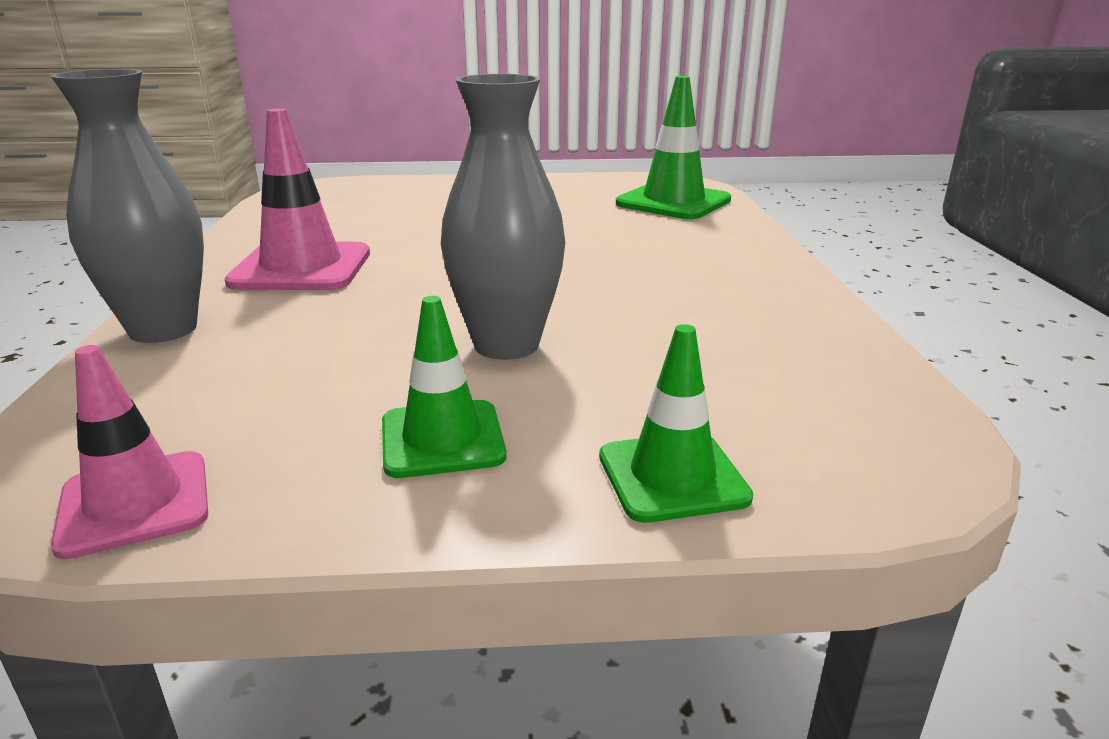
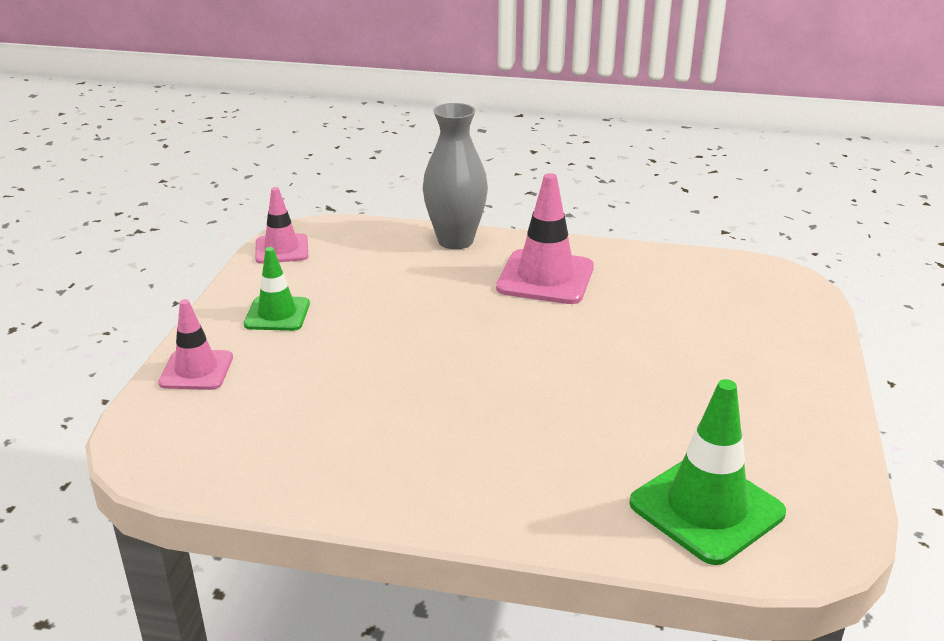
camera: 105 degrees right, 5 degrees up
grey vase [441,74,565,360] -> none
green traffic cone [599,324,753,523] -> pink traffic cone [158,299,233,390]

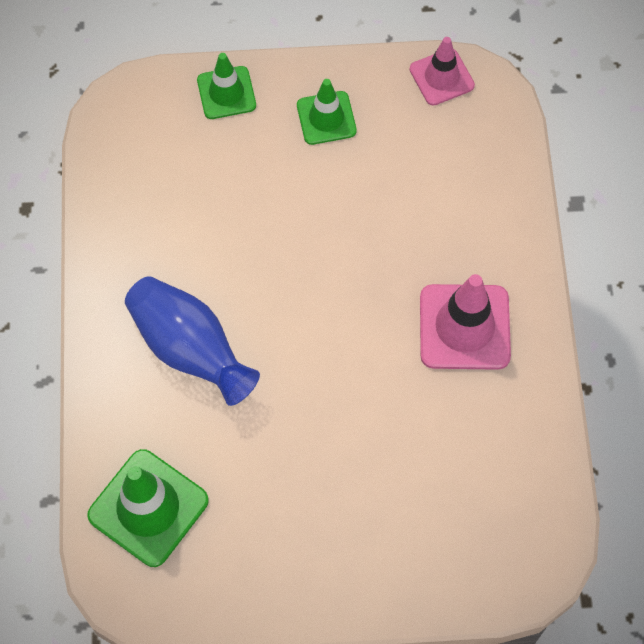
camera: 75 degrees right, 35 degrees up
pink traffic cone [158,299,233,390] -> green traffic cone [197,53,256,119]
grey vase [423,103,488,249] -> none
none -> blue vase [125,276,260,406]

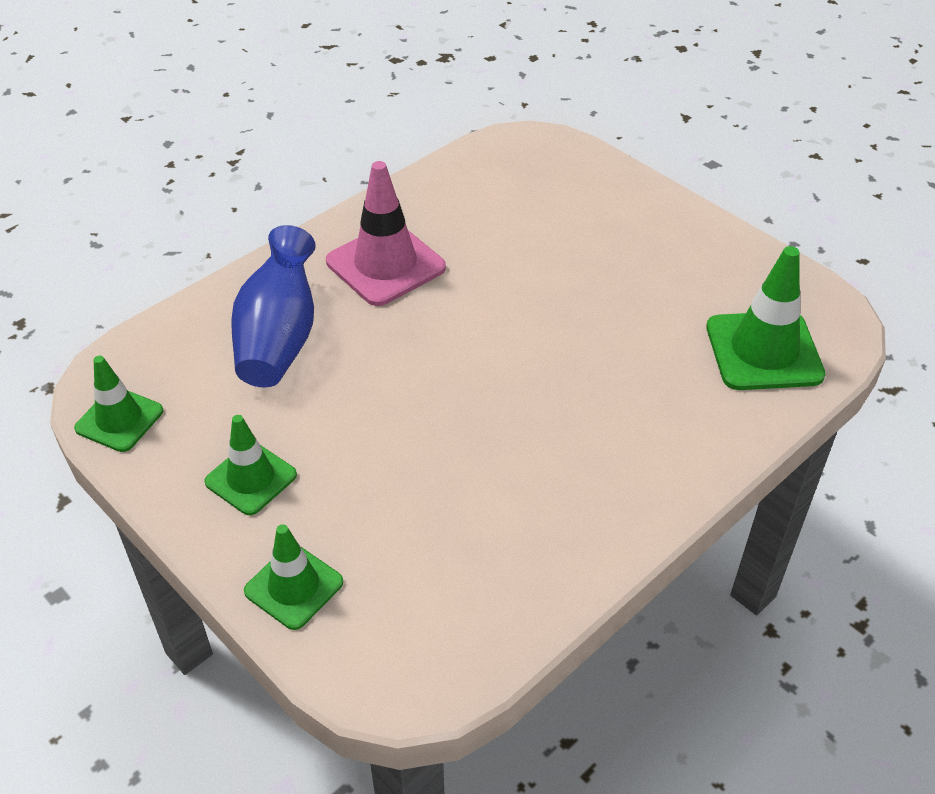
camera: 130 degrees left, 20 degrees down
blue vase [125,276,260,406] -> blue vase moved to [231,225,316,388]
pink traffic cone [410,37,475,106] -> green traffic cone [74,356,163,452]

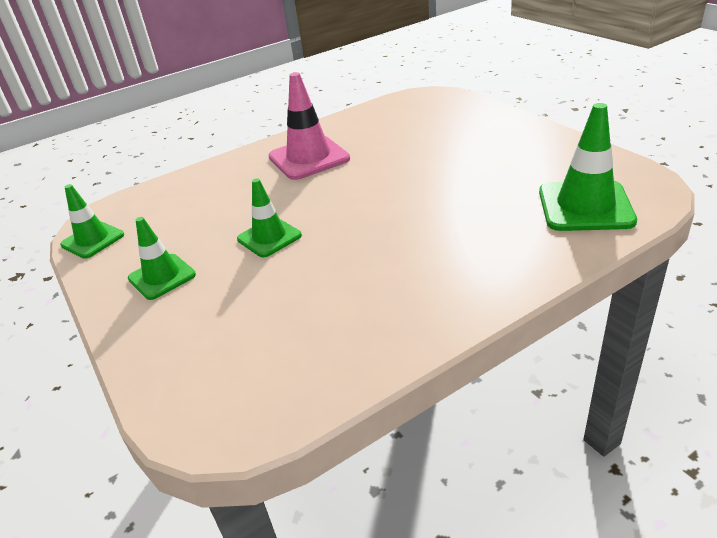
camera: 15 degrees right, 10 degrees down
blue vase [231,225,316,388] -> none
green traffic cone [244,524,343,630] -> green traffic cone moved to [237,178,302,257]

